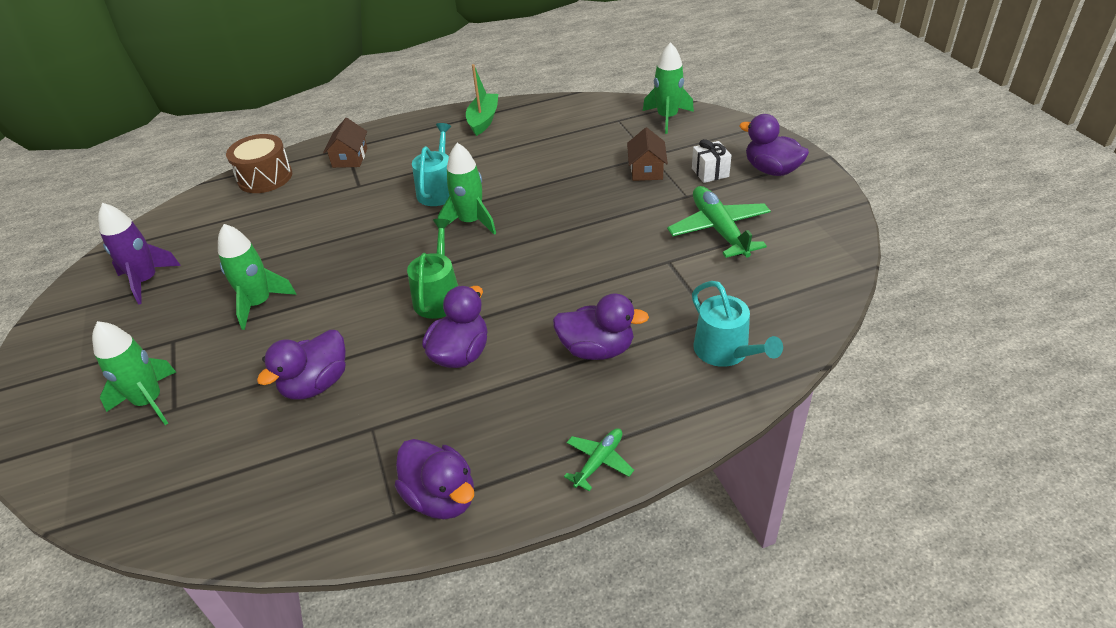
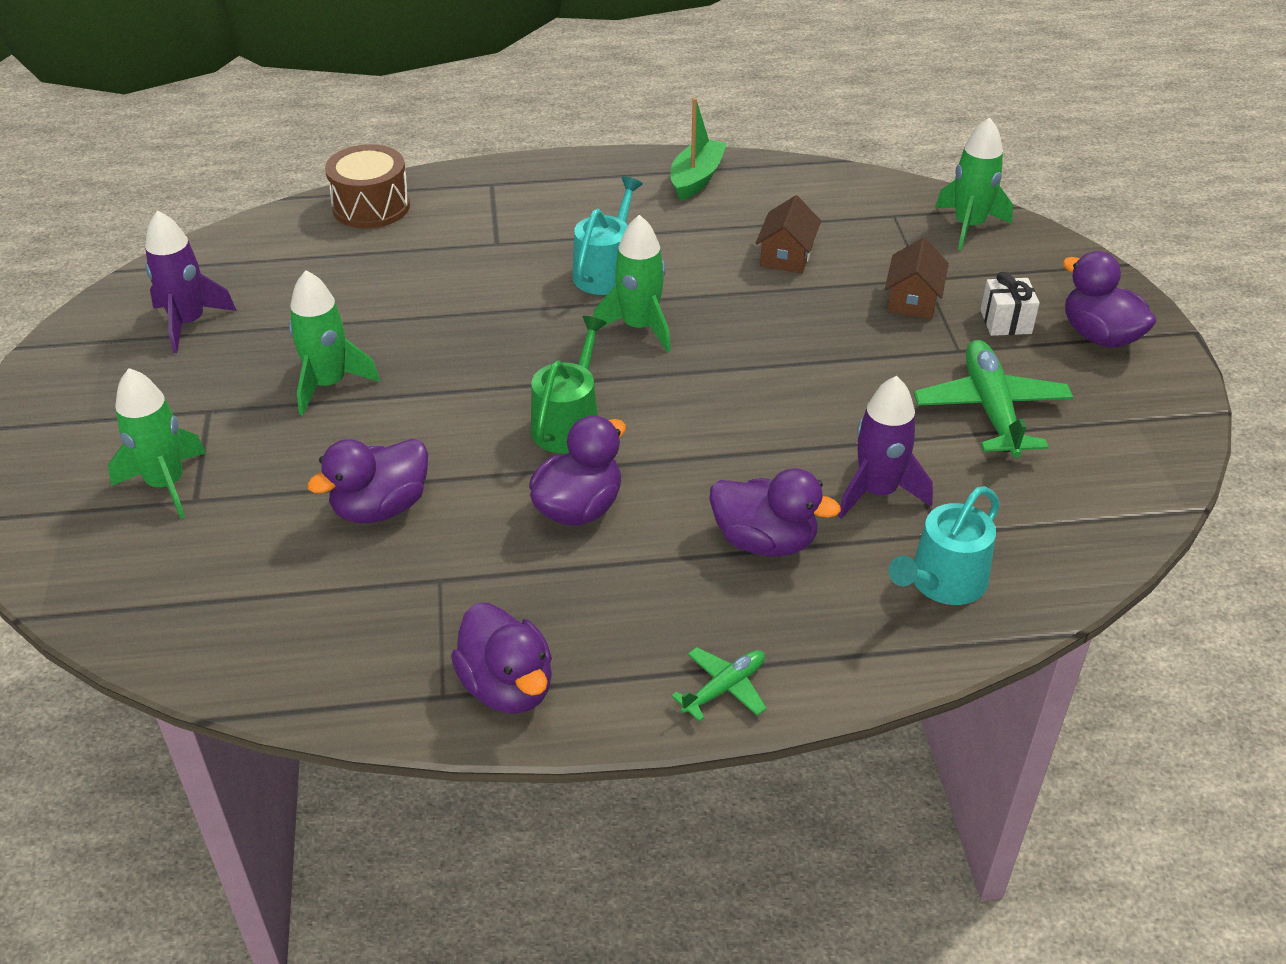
camera: 10 degrees right, 0 degrees up
brown house [323,118,368,168] -> brown house moved to [756,195,821,273]
turquoise watering can [692,281,783,367] -> turquoise watering can turned 60 degrees clockwise [889,486,1000,605]
none -> purple rocket [838,376,933,519]

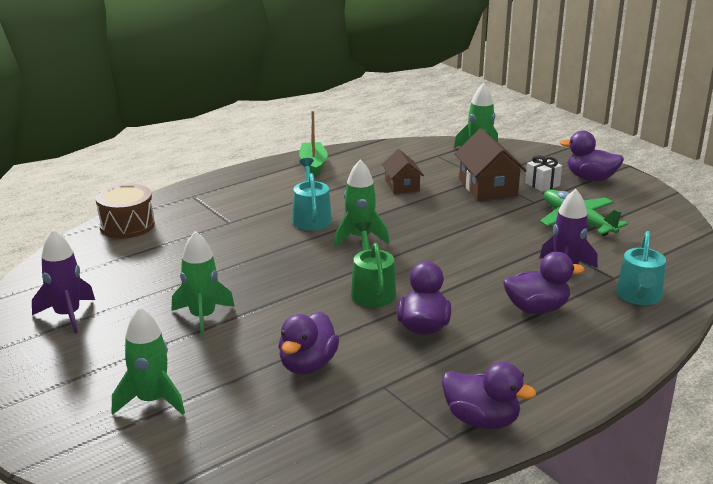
camera: 30 degrees left, 15 degrees down
green plane [671,647,767,722] -> none
brown house [885,238,949,319] -> brown house [455,128,527,201], size x1.60

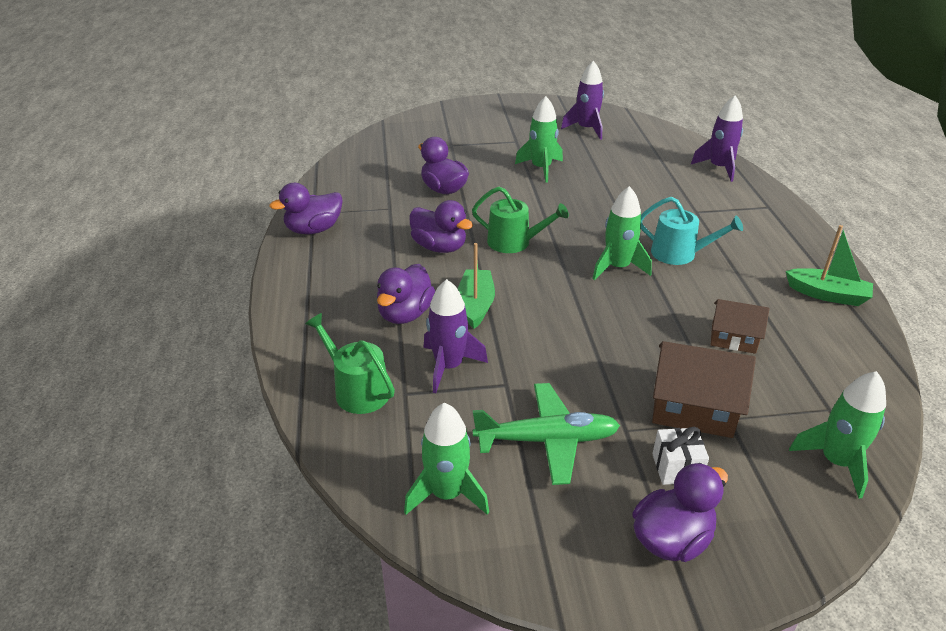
camera: 120 degrees right, 10 degrees up
brown drum [96,183,155,238] -> purple rocket [691,95,743,182]
green rocket [112,307,185,415] -> green rocket moved to [404,403,489,515]
turquoise watering can [616,231,666,305] -> green watering can [305,313,395,414]
none -> green boat [458,243,495,329]

